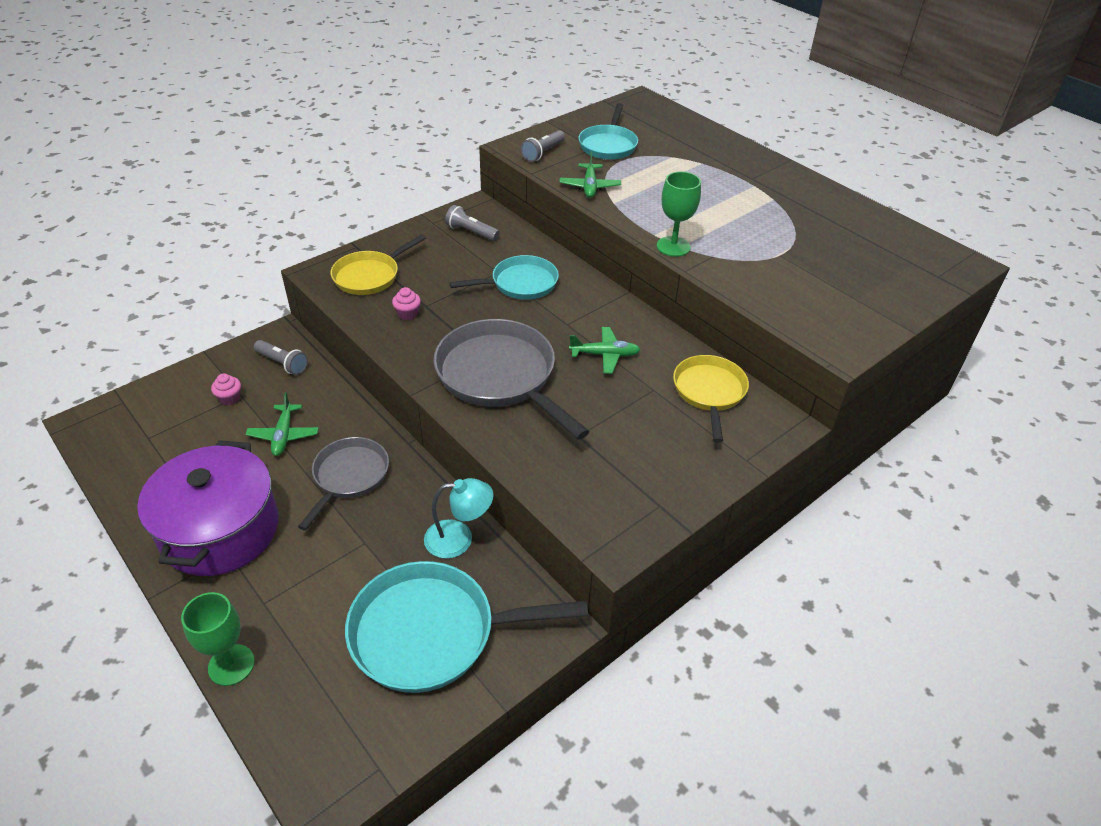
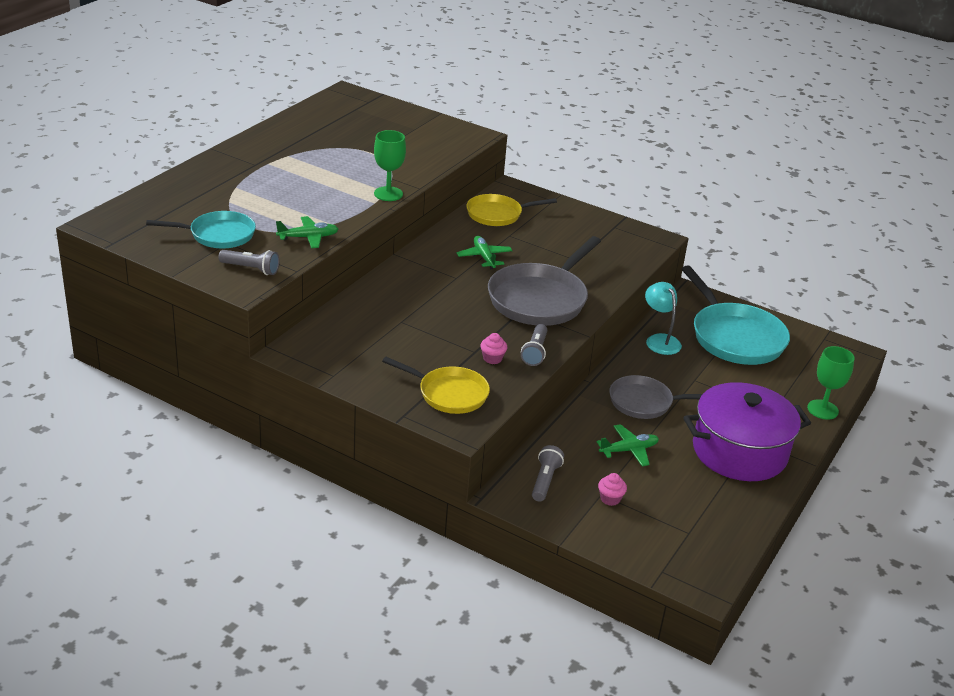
camera: 110 degrees left, 10 degrees down
grey flashlight [445,205,500,241] -> grey flashlight moved to [521,324,547,366]
turquoise pan [449,255,559,300] -> none

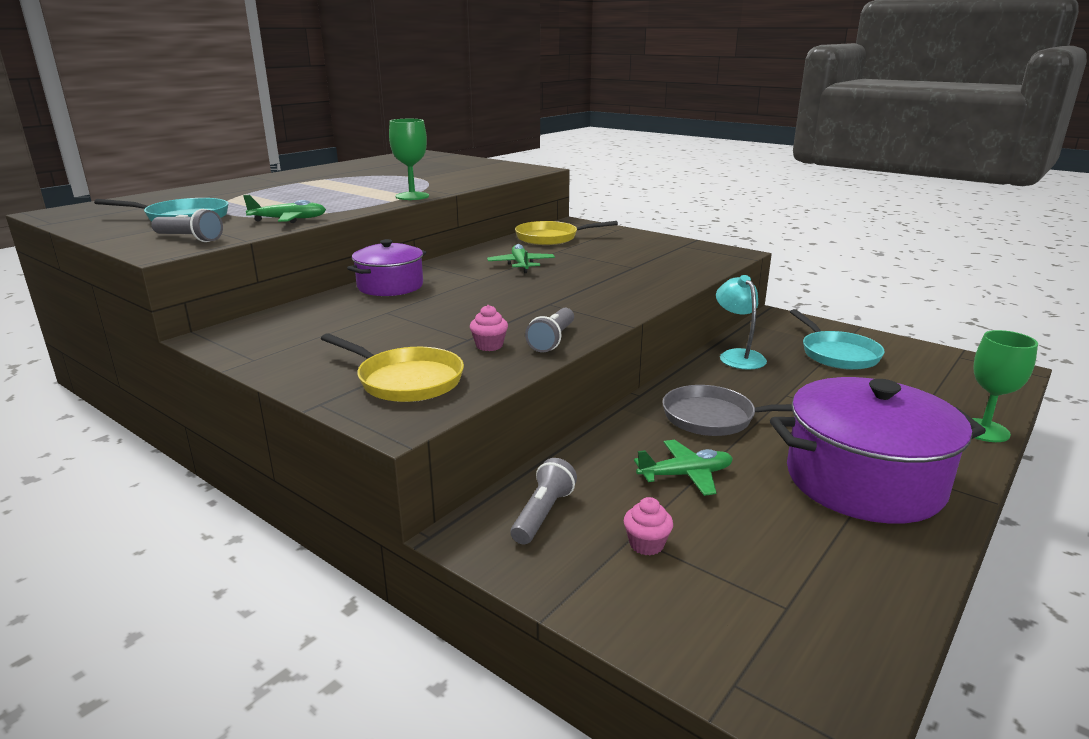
camera: 10 degrees right, 10 degrees down
grey pan [488,236,601,326] -> none
turquoise pan [681,266,790,365] -> turquoise pan [790,309,885,370], size x0.62
none -> purple pot [347,239,426,296]

